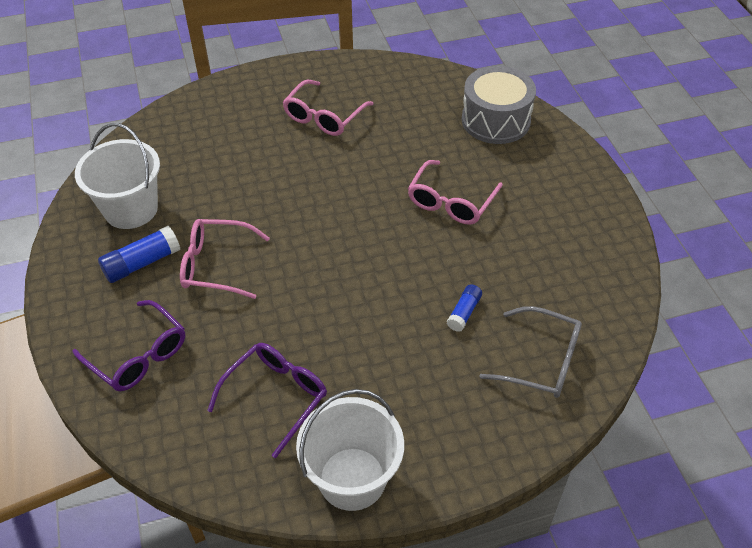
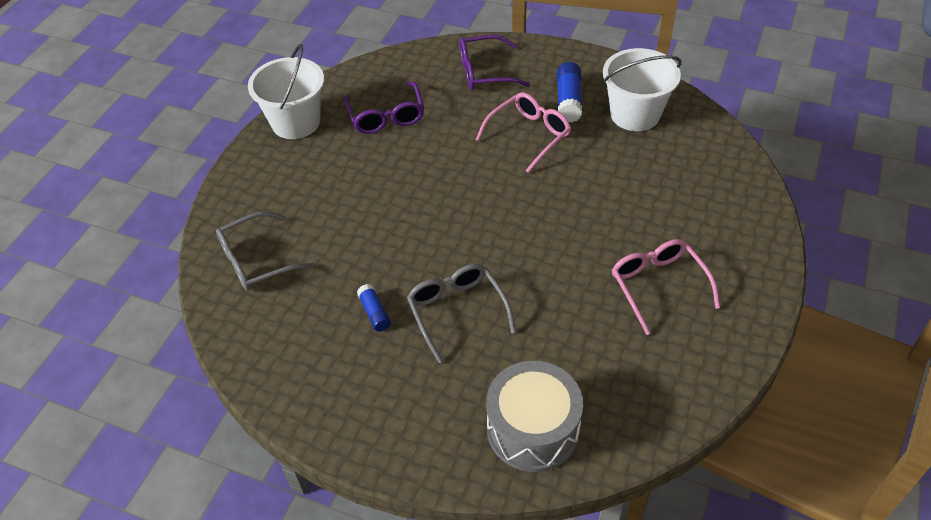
camera: 130 degrees right, 0 degrees up
pink glasses [408,160,503,225] -> grey glasses [407,264,516,363]
blue glue stick [447,284,482,332] -> blue glue stick moved to [357,284,391,332]

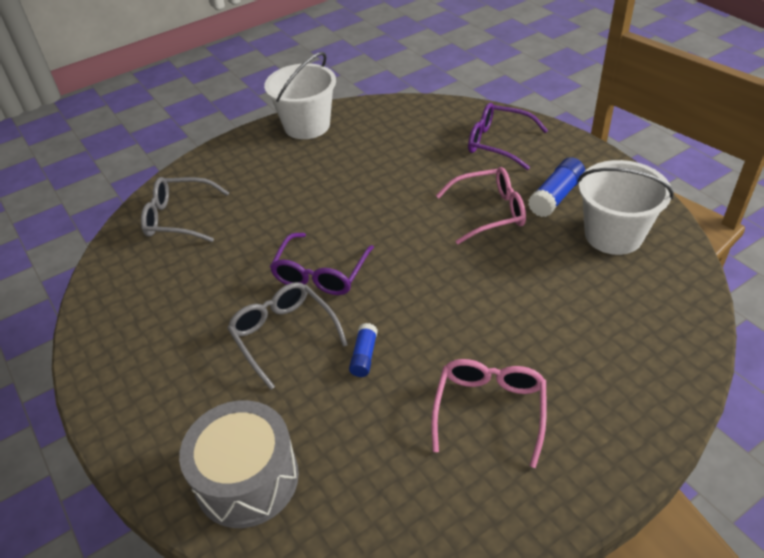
camera: 35 degrees right, 5 degrees down
purple glasses [343,82,424,134] -> purple glasses moved to [270,233,374,295]
blue glue stick [357,284,391,332] -> blue glue stick moved to [349,323,378,377]
grey glasses [407,264,516,363] -> grey glasses turned 45 degrees counterclockwise [227,282,348,390]

